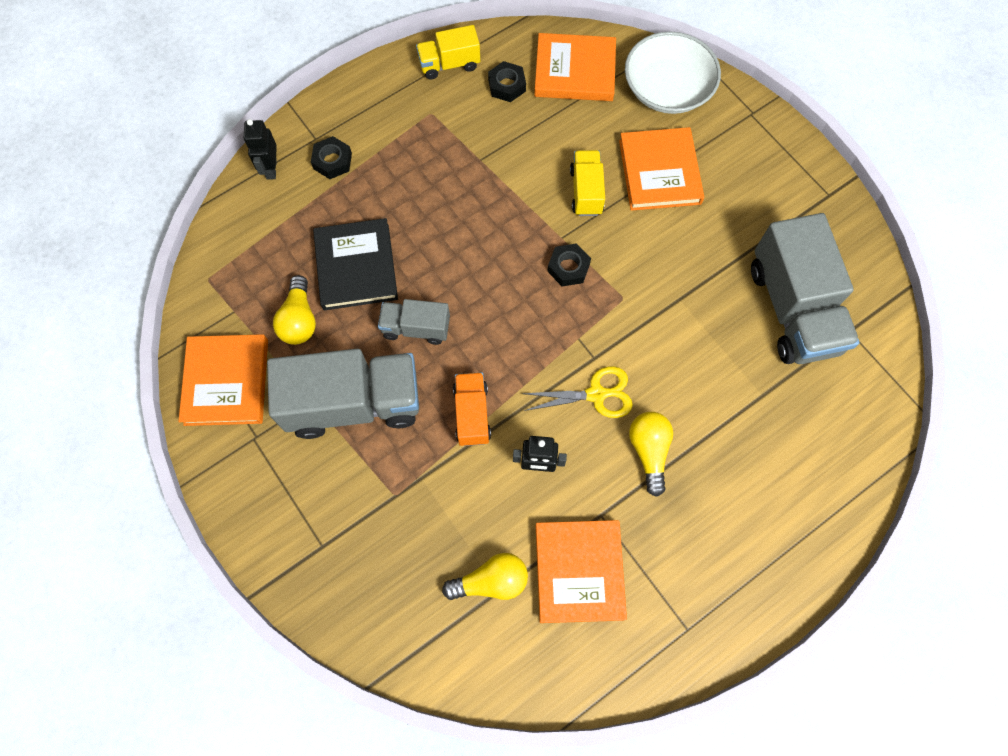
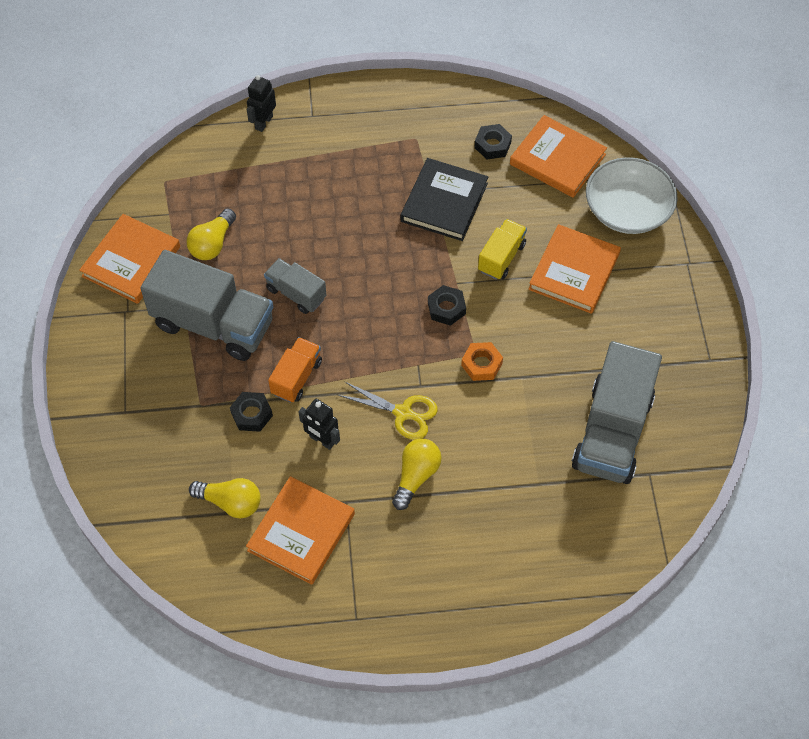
camera: 30 degrees right, 10 degrees down
black nut [311,136,352,179] -> black nut moved to [230,392,273,432]
black book [313,218,398,310] -> black book moved to [401,158,488,241]
yellow truck [416,25,480,80] -> none
none -> orange nut [461,342,503,381]

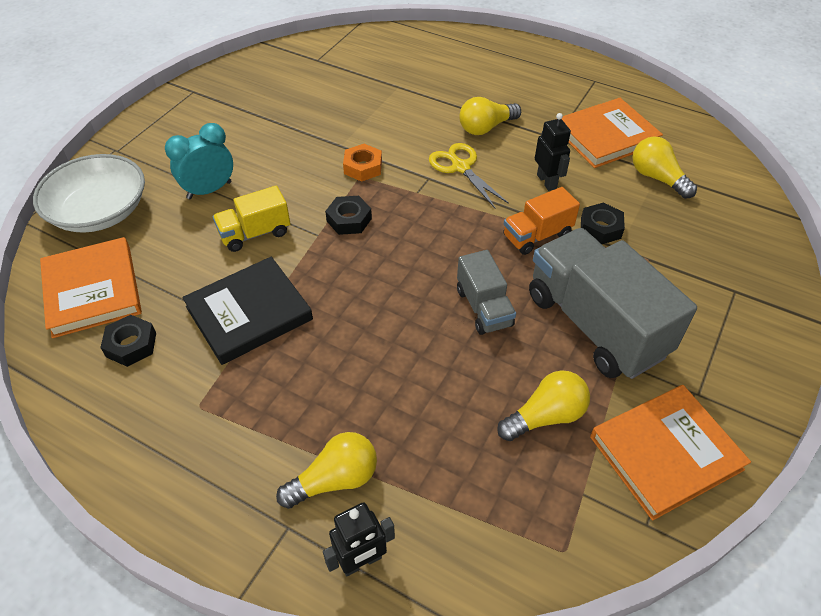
camera: 145 degrees left, 10 degrees down
orange book [529,224,621,314] -> turquoise clock [165,123,233,199]
grey truck [572,341,662,484] -> none
none -> yellow light bulb [276,432,377,509]

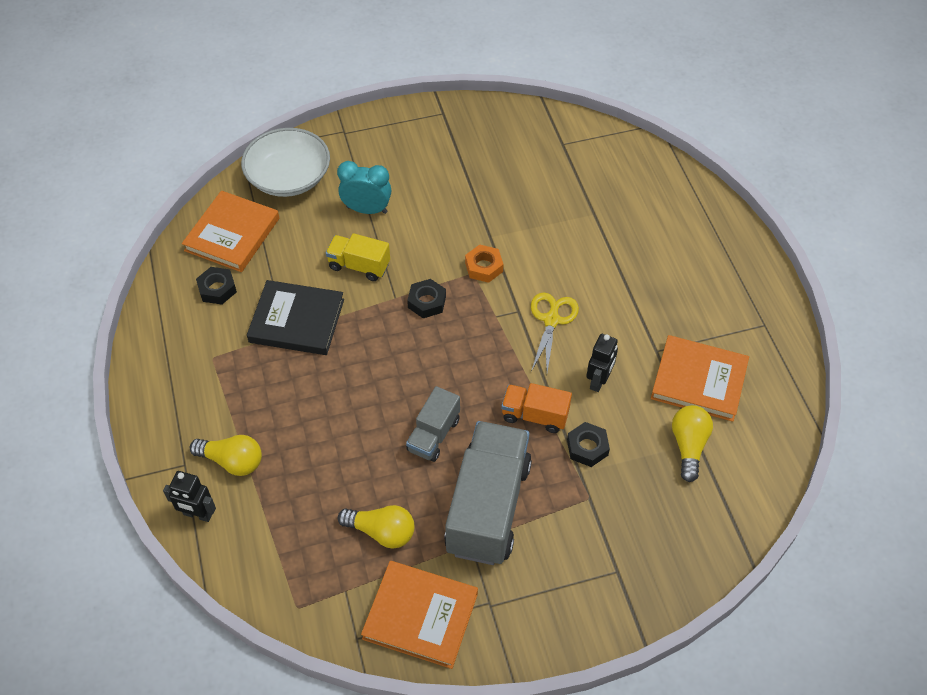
camera: 45 degrees right, 5 degrees up
yellow light bulb [459,97,521,135] -> none

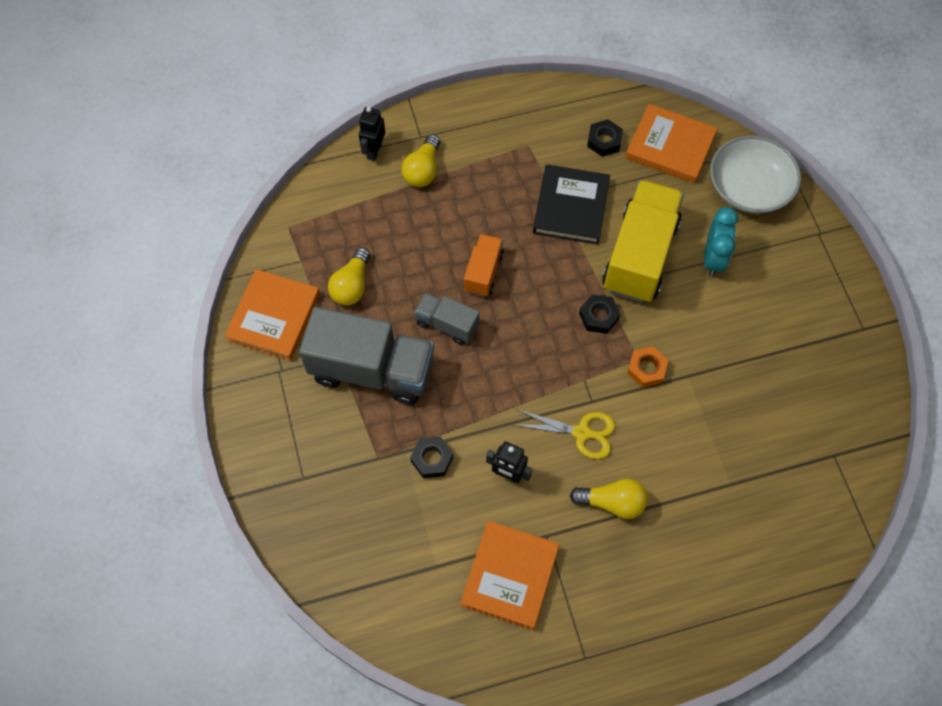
camera: 90 degrees right, 10 degrees up
yellow truck [326,233,390,281] -> yellow truck [602,180,684,303], size x1.94
orange truck [501,383,572,433] -> orange truck moved to [463,234,504,297]
yellow light bulb [672,405,713,482] -> yellow light bulb moved to [570,479,648,519]

